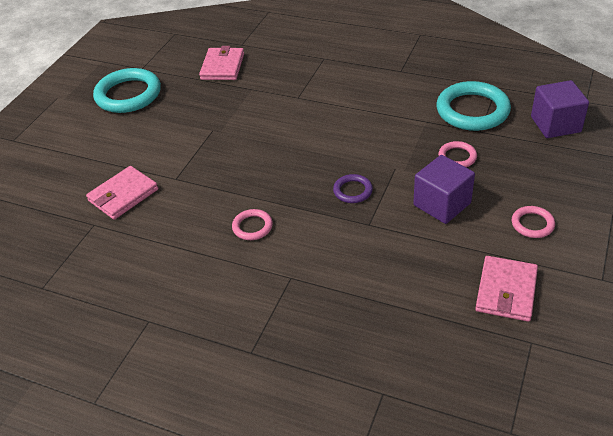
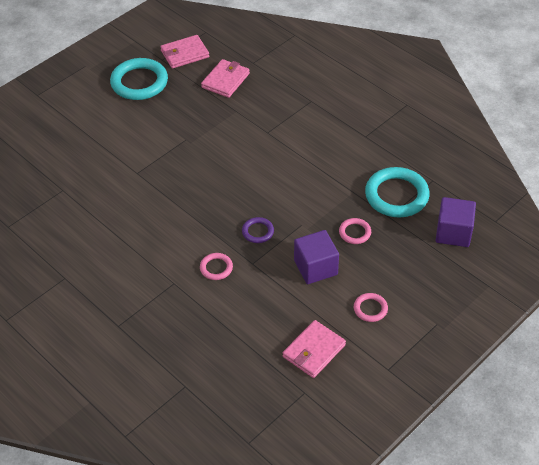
camera: 20 degrees right, 5 degrees up
pink wallet [86,166,158,220] -> pink wallet moved to [160,35,209,69]
pink ring [232,209,273,240] -> pink ring moved to [200,253,233,280]

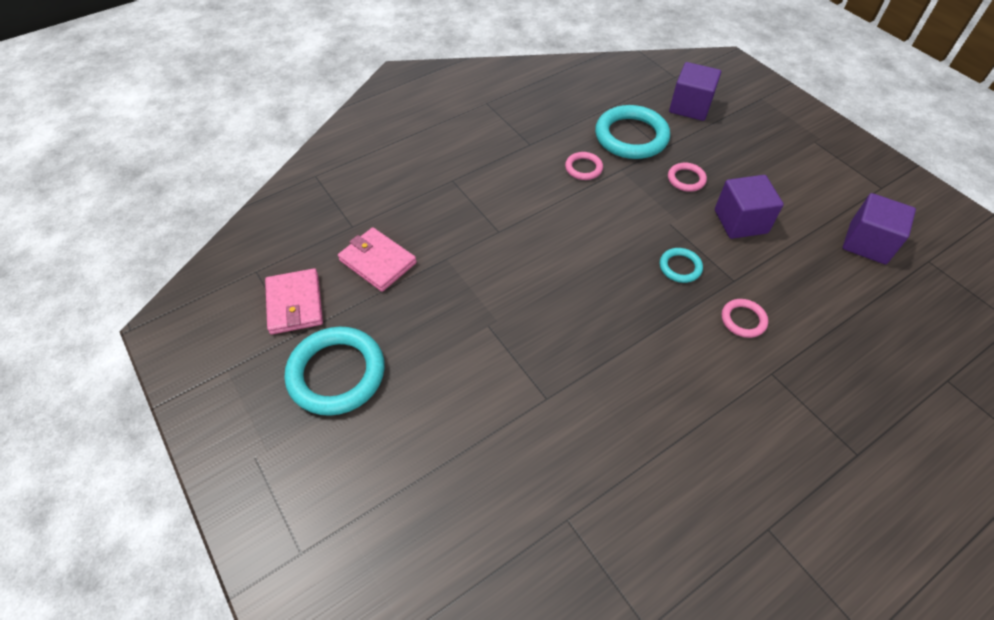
camera: 80 degrees left, 5 degrees up
purple ring [242,217,274,243] -> turquoise ring [660,248,703,283]
pink wallet [282,320,346,378] -> purple cube [843,193,916,264]
pink ring [354,293,388,322] -> pink ring moved to [565,152,603,180]

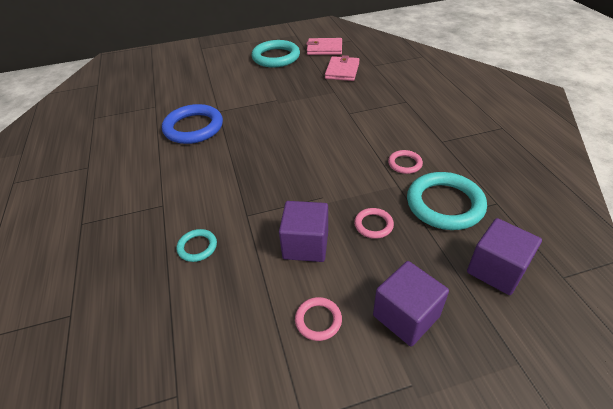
camera: 110 degrees right, 10 degrees down
pink wallet [338,227,417,292] -> pink wallet turned 45 degrees counterclockwise [325,55,360,81]
turquoise ring [660,248,703,283] -> turquoise ring moved to [176,229,217,262]
pink ring [721,299,768,338] -> pink ring moved to [295,297,342,341]
purple cube [843,193,916,264] -> purple cube moved to [373,261,449,346]
none -> blue ring [162,104,223,144]

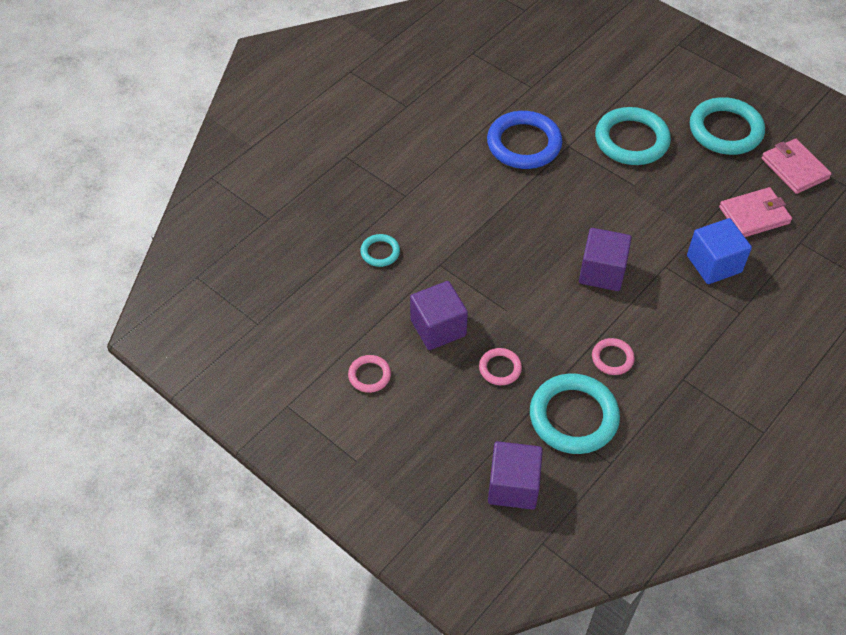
camera: 55 degrees right, 10 degrees up
purple cube [373,261,449,346] -> purple cube moved to [579,228,632,291]
none -> turquoise ring [595,107,671,165]
none -> blue cube [687,218,752,284]

